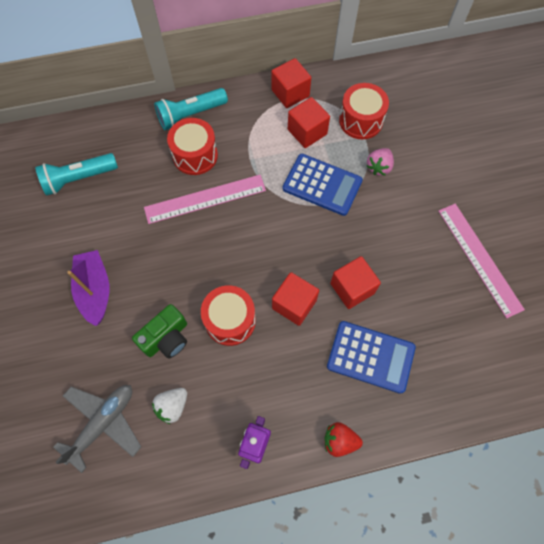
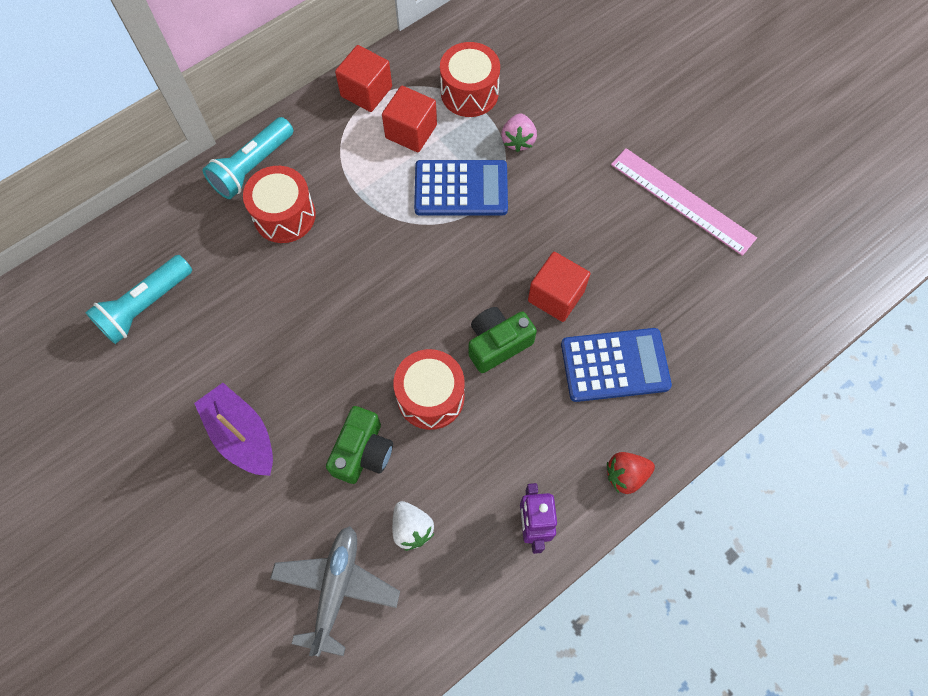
camera: 25 degrees left, 0 degrees up
pink ruler [144,175,266,224] -> none
white strawberry [152,388,187,424] -> white strawberry turned 45 degrees counterclockwise [392,501,434,551]
red cube [272,272,319,326] -> green camera [468,307,537,373]

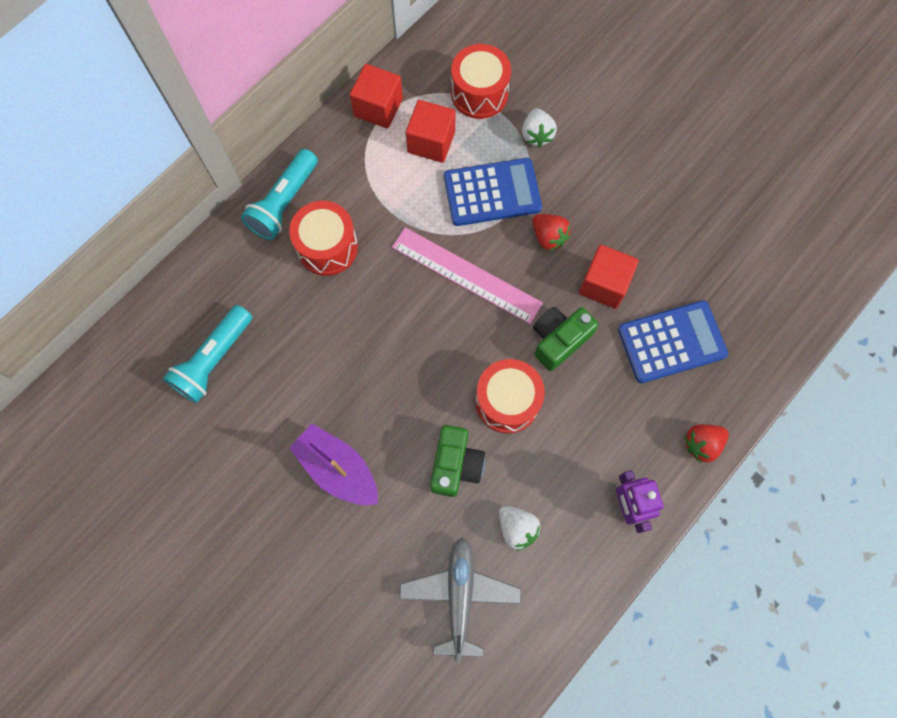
camera: 10 degrees left, 5 degrees up
pink strawberry [501,113,537,152] -> white strawberry [522,108,557,147]
pink ruler [611,148,757,256] -> pink ruler moved to [392,227,543,324]
none -> red strawberry [532,214,571,251]

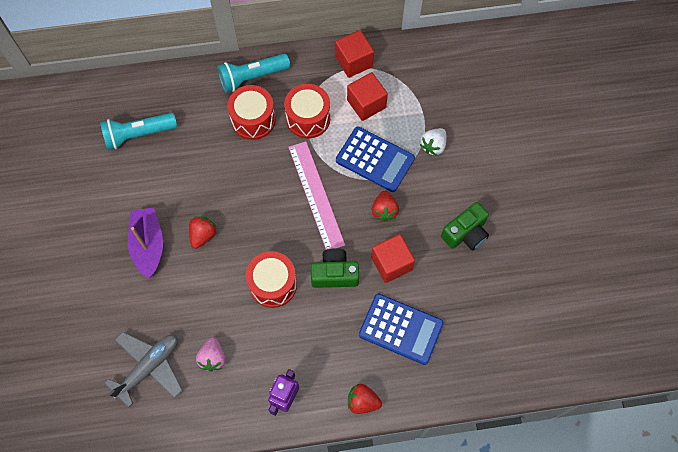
camera: 40 degrees right, 5 degrees down
green camera [430,425,485,497] -> green camera moved to [441,202,489,250]
red drum [451,44,511,119] -> red drum moved to [284,84,330,139]
white strawberry [499,505,541,551] -> pink strawberry [196,337,226,372]
none -> red strawberry [189,216,217,249]

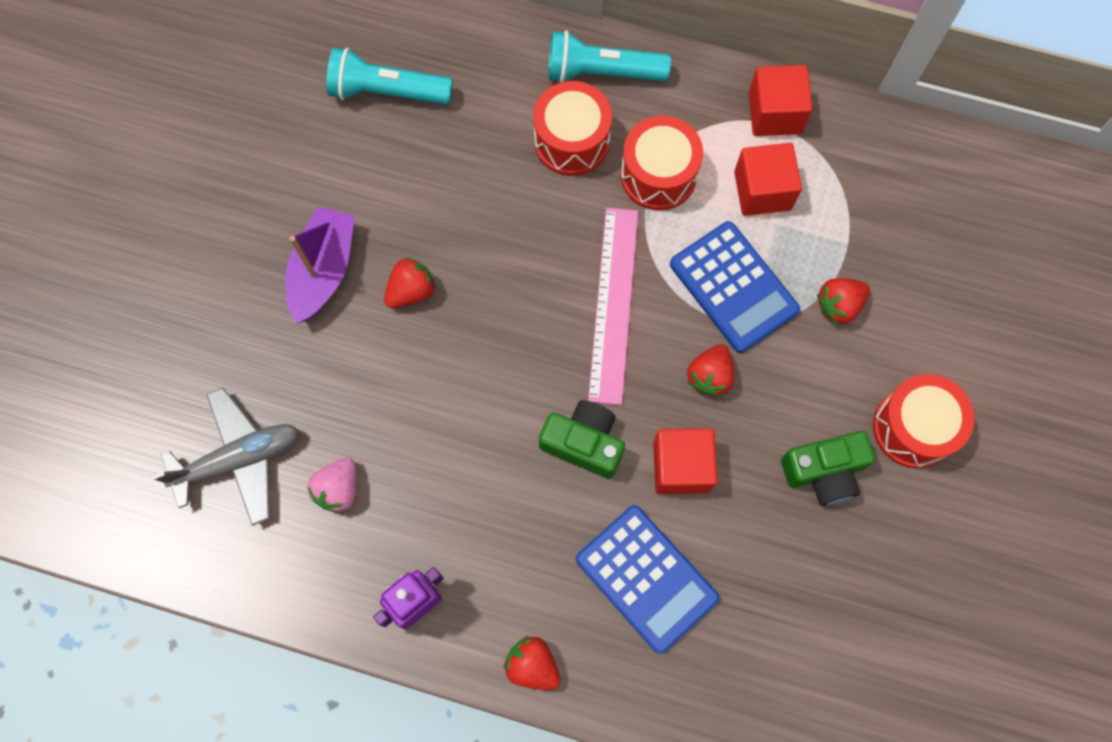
camera: 25 degrees right, 5 degrees up
red drum [246,251,297,308] -> red drum moved to [873,374,974,468]
white strawberry [420,128,447,156] -> red strawberry [817,278,870,325]

